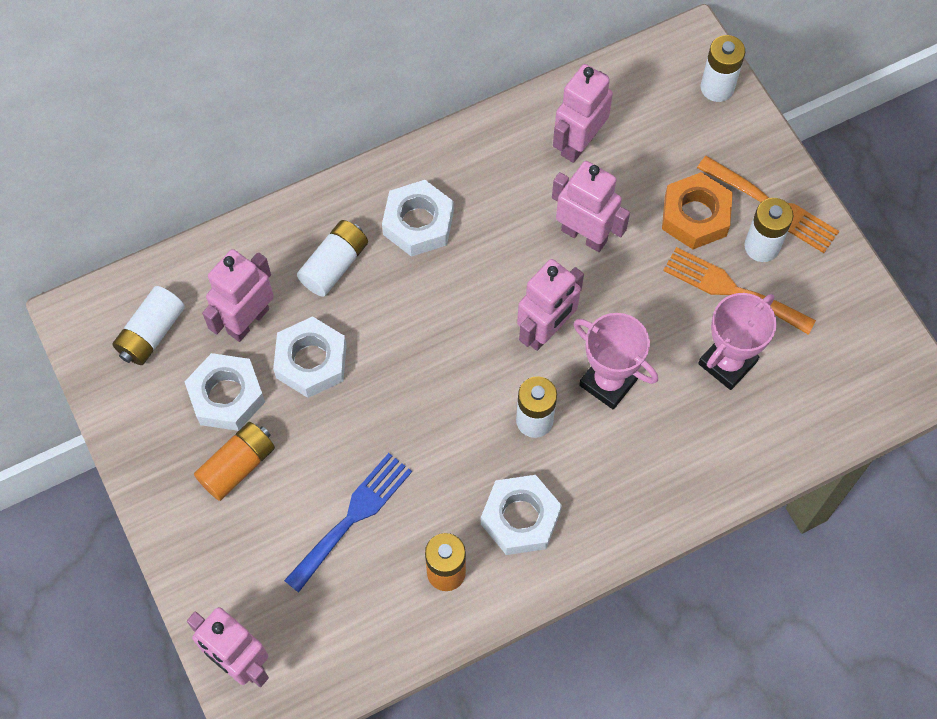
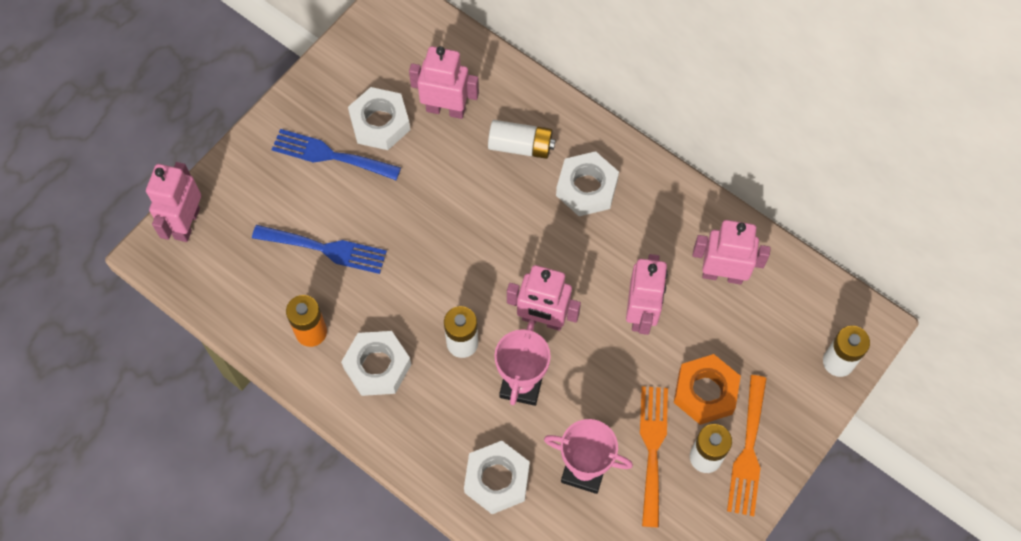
camera: 65 degrees right, 0 degrees up
white battery [113,286,185,365] -> none
orange battery [194,422,275,501] -> blue fork [271,129,401,180]
white nut [273,316,347,398] -> white nut moved to [464,441,530,514]

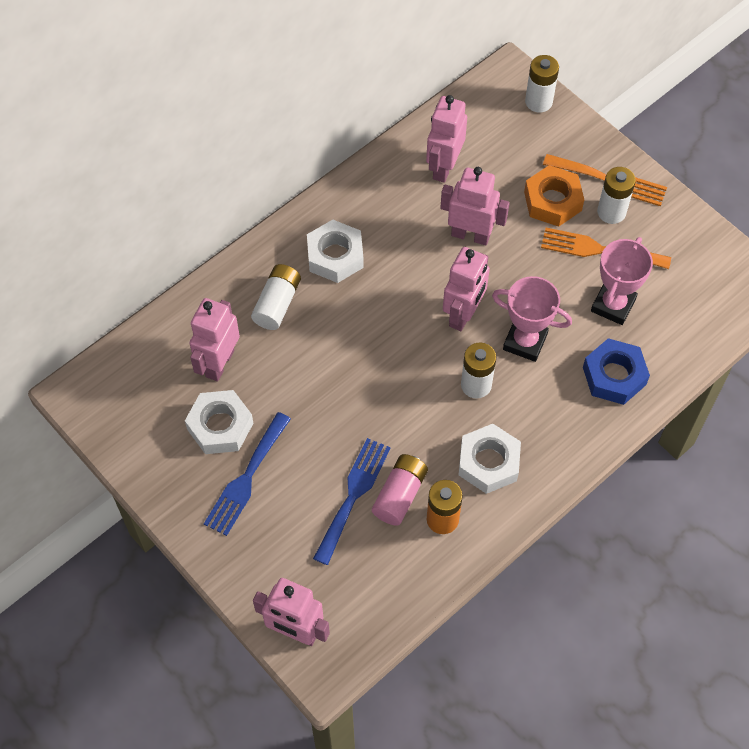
camera: 80 degrees left, 5 degrees down
white nut [464,441,530,514] -> blue nut [583,338,650,405]
none -> pink battery [372,454,428,526]

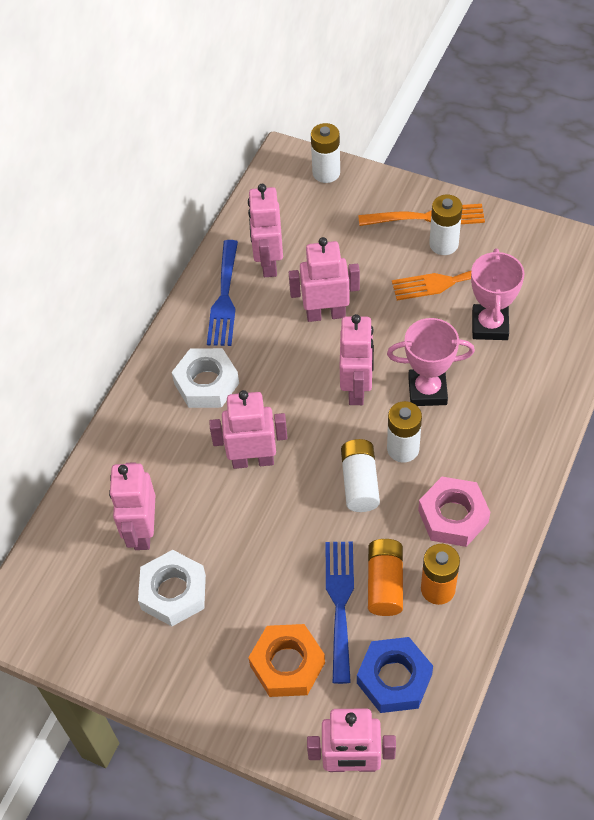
camera: 20 degrees left, 5 degrees down
blue fork [204,412,291,536] -> blue fork moved to [207,240,238,346]
white battery [251,264,301,330] -> white battery moved to [341,439,380,512]
pink battery [372,454,428,526] -> orange battery [368,539,403,616]
white nut [459,424,521,494] -> pink nut [418,477,490,547]
orange nut [524,165,584,227] -> orange nut moved to [248,624,325,697]
blue nut [583,338,650,405] -> blue nut moved to [357,637,433,713]
none -> pink robot [209,390,287,469]

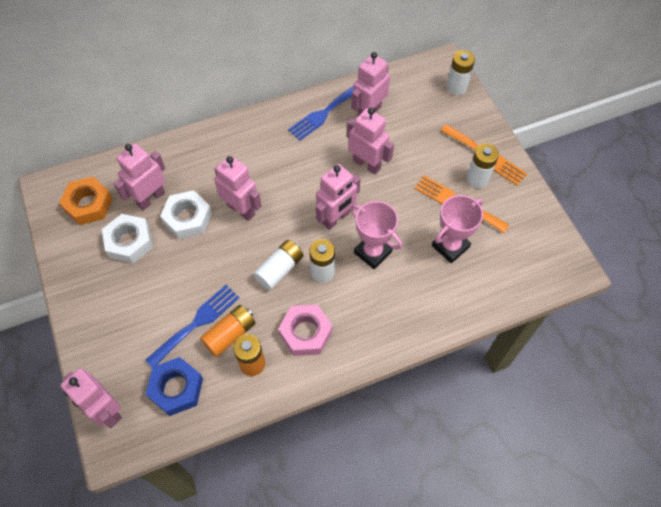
camera: 40 degrees right, 5 degrees up
white nut [172,348,239,408] -> white nut moved to [160,190,212,239]
orange nut [248,624,325,697] -> orange nut moved to [59,177,113,225]

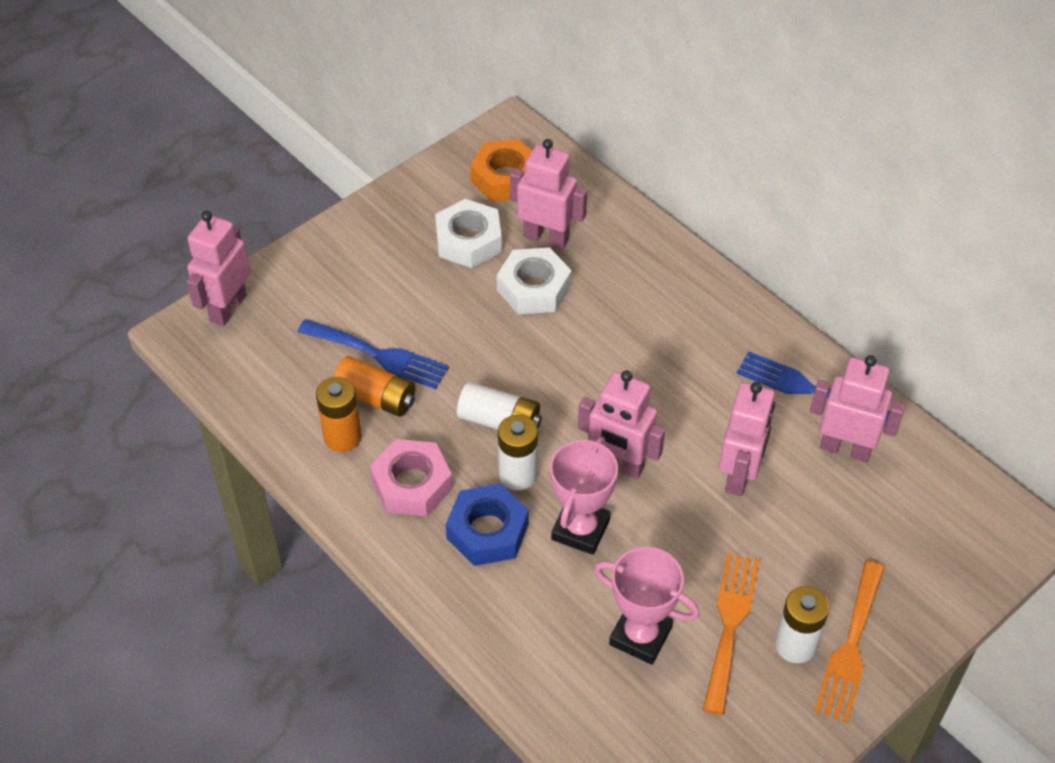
camera: 70 degrees right, 10 degrees down
blue nut [146,357,203,416] -> blue nut moved to [446,483,529,566]
pink robot [214,155,261,221] -> none
white battery [447,50,475,95] -> none

